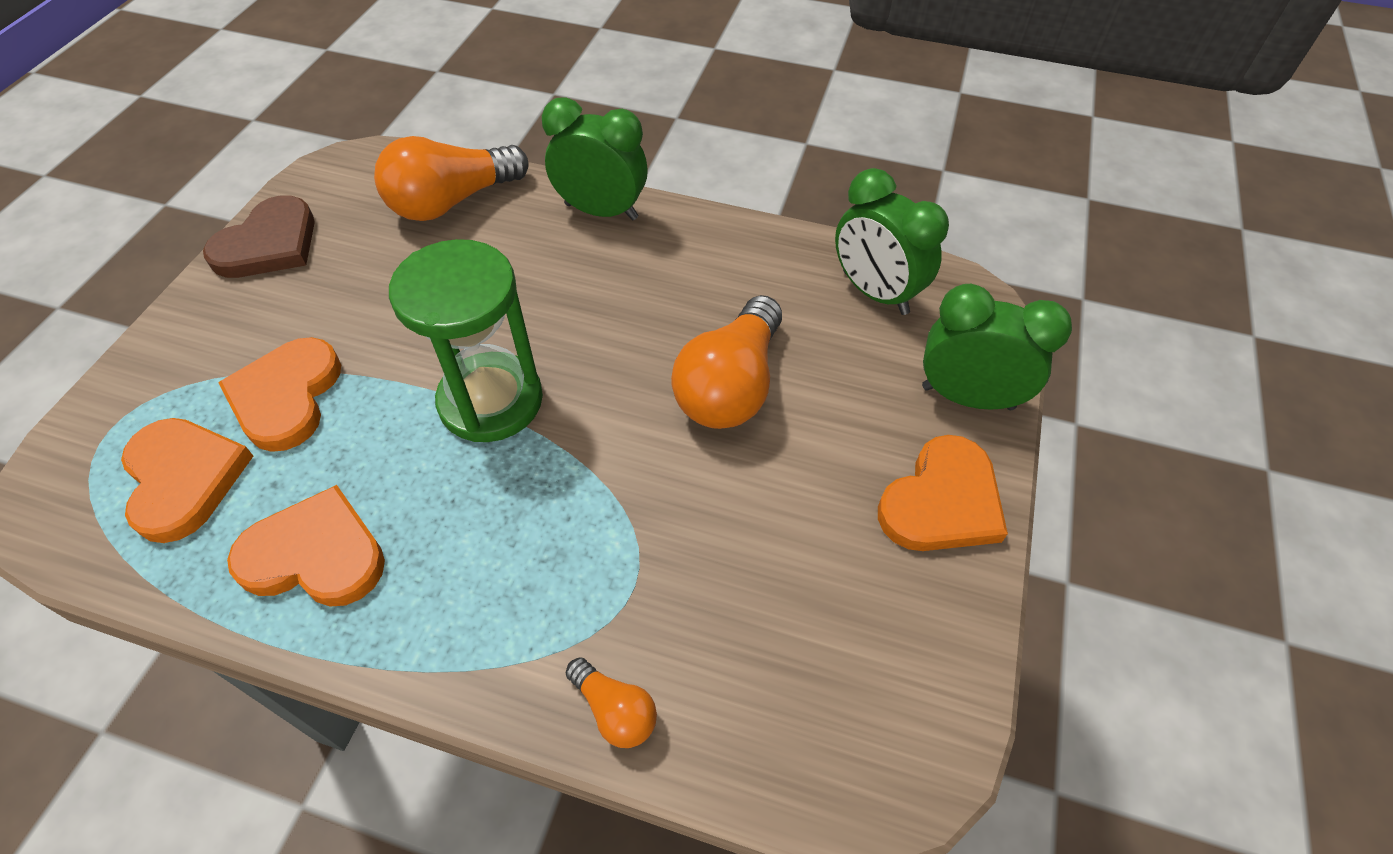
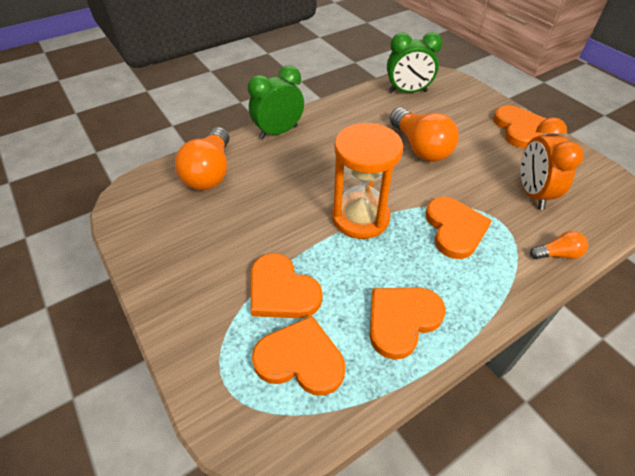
camera: 50 degrees left, 5 degrees down
brown heart [203,195,315,278] -> none
green hourglass [389,239,543,442] -> orange hourglass [332,123,403,239]
green clock [922,284,1072,410] -> none
none -> orange heart [426,197,492,259]
none -> orange clock [520,117,583,210]

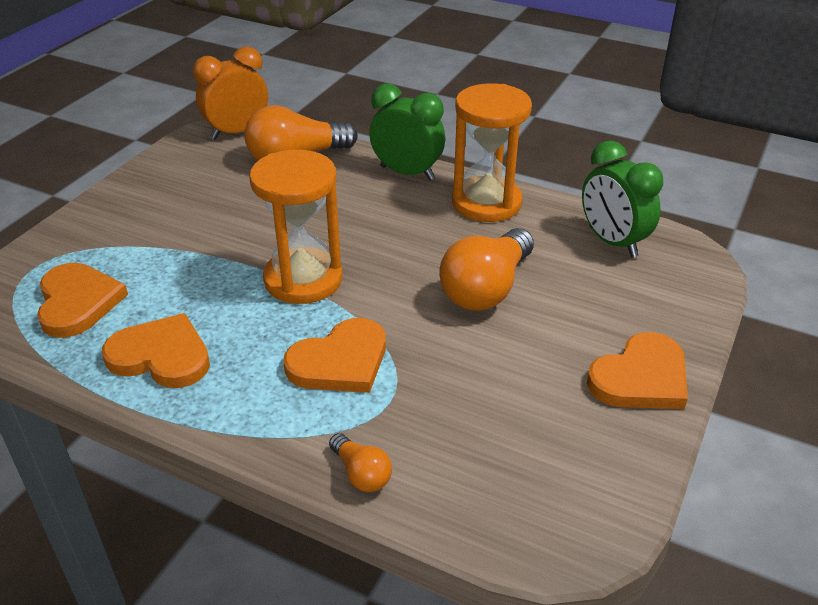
camera: 60 degrees right, 10 degrees down
orange heart [251,253,323,318] -> none
orange clock [520,117,583,210] -> orange clock moved to [193,46,268,140]
none -> orange hourglass [452,83,532,222]

